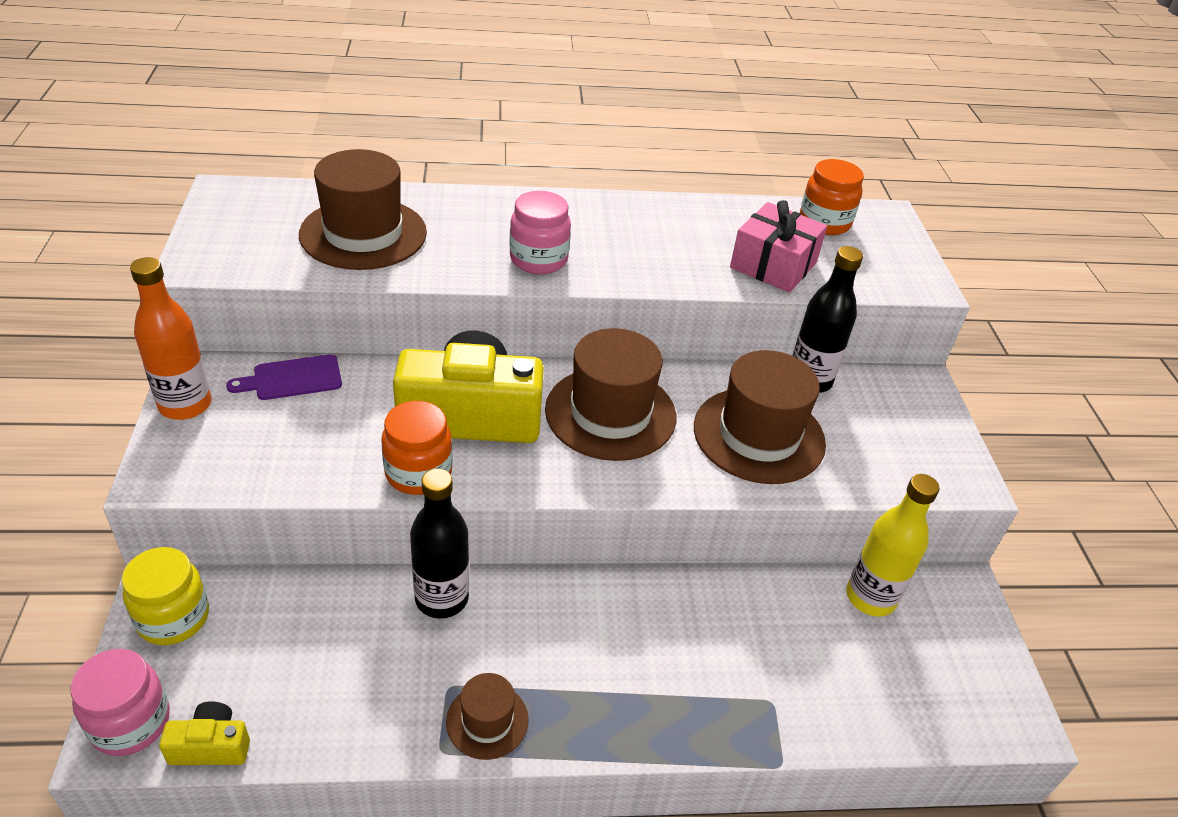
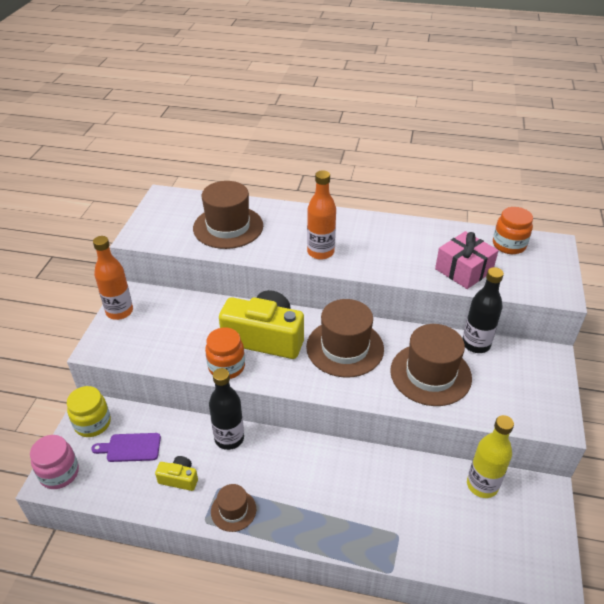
camera: 20 degrees right, 0 degrees up
yellow camera [159,701,250,765] -> yellow camera moved to [155,456,198,491]
purple cutting board [226,354,342,400] -> purple cutting board moved to [91,433,161,462]
pink jar [509,191,571,274] -> orange bottle [307,170,336,260]

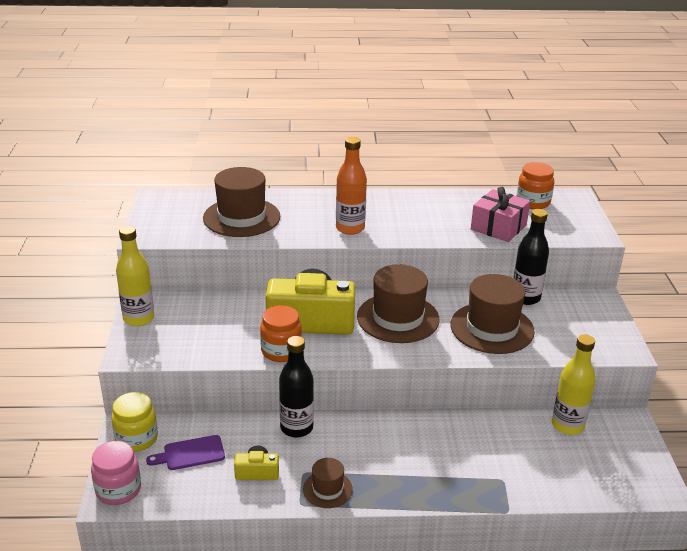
camera: 15 degrees left, 10 degrees down
orange bottle [93,236,133,320] -> yellow bottle [116,226,154,326]

